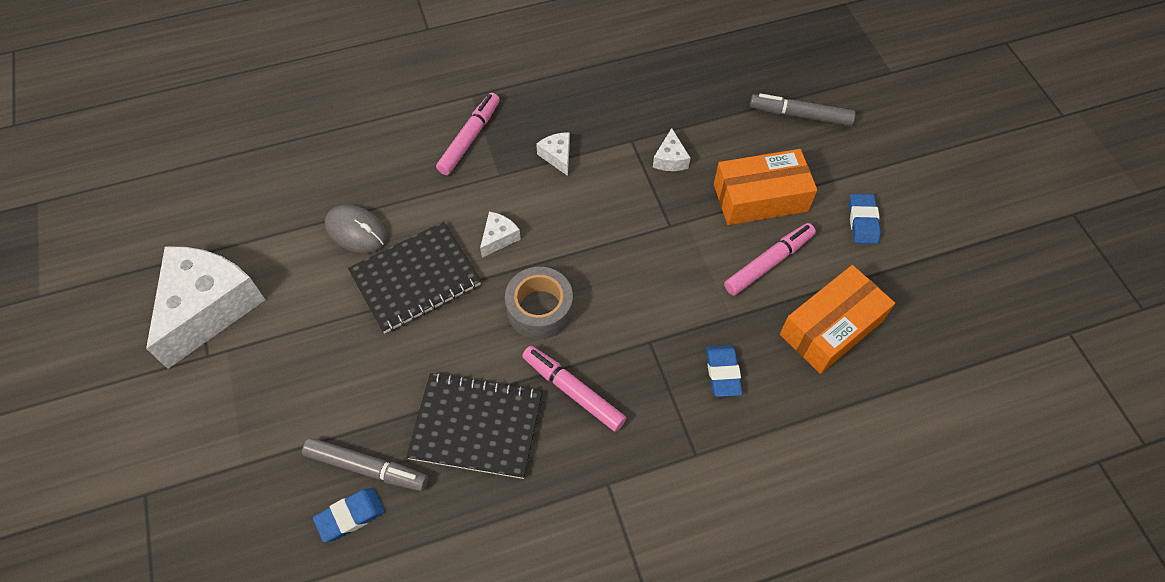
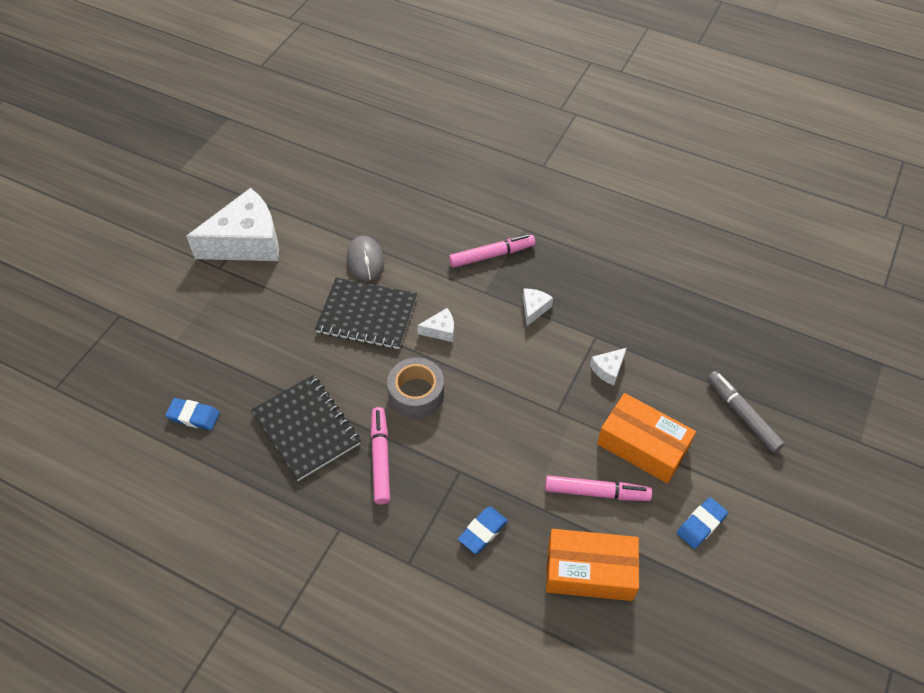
camera: 45 degrees right, 5 degrees down
grey marker [302,438,428,491] -> none

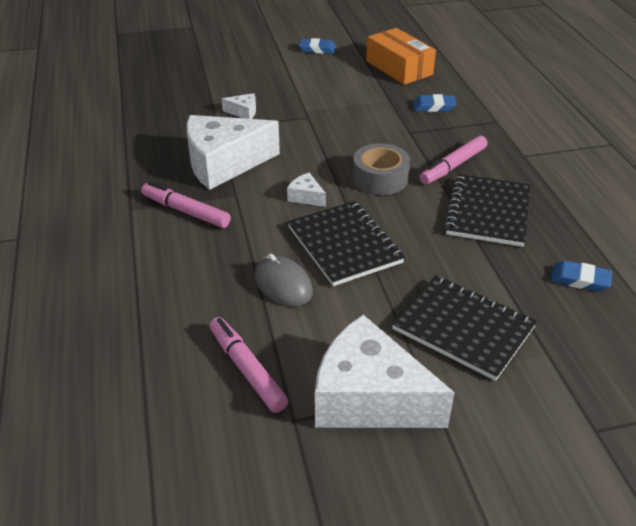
camera: 130 degrees left, 15 degrees down
blue eraser [165,398,220,430] -> blue eraser turned 45 degrees counterclockwise [551,260,612,292]
grey mouse [347,236,384,281] -> grey mouse turned 75 degrees counterclockwise [255,253,313,307]
white cheese [523,289,553,326] -> white cheese [187,115,280,190], size x2.44
pink marker [545,475,652,501] -> pink marker moved to [210,317,288,413]
orange box [597,393,696,484] -> none
grey marker [707,371,785,453] -> none
none -> black notebook [392,275,537,381]

